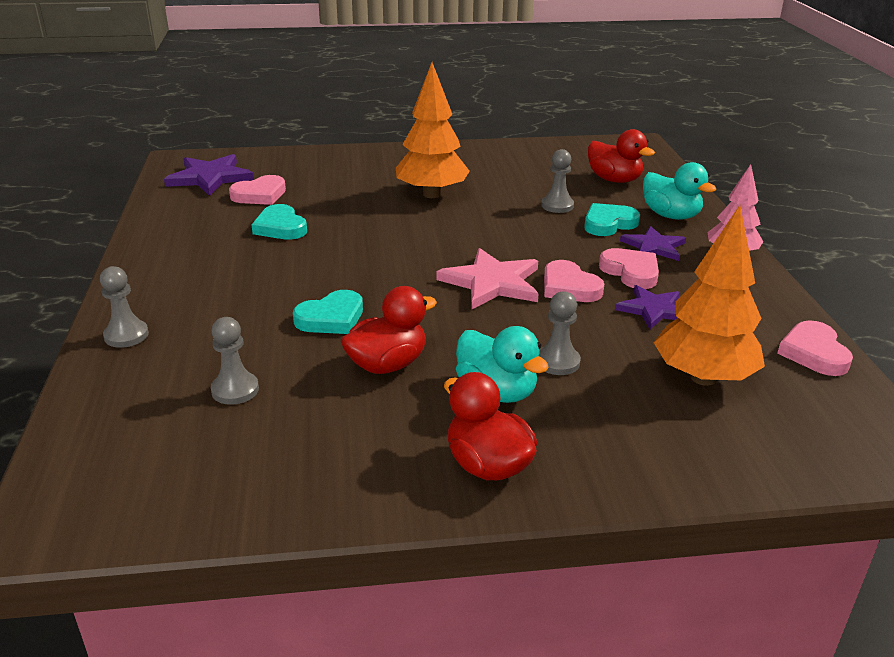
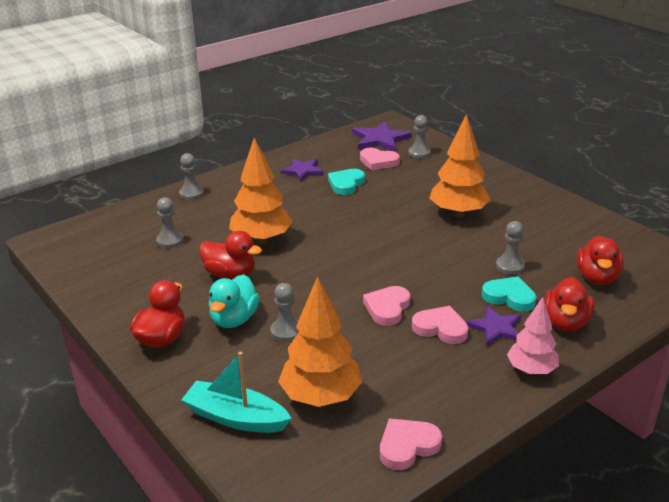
camera: 60 degrees right, 0 degrees up
turquoise heart [293,290,363,334] -> orange tree [229,137,293,244]
pink star [436,248,539,309] -> none
pink heart [599,248,659,289] -> pink heart turned 90 degrees counterclockwise [412,306,468,344]
purple star [615,285,680,329] -> purple star moved to [281,159,324,181]
turquoise duck [643,162,716,220] -> red duck [544,277,594,331]
none -> turquoise boat [181,352,292,433]
none -> grey pawn [408,115,431,158]

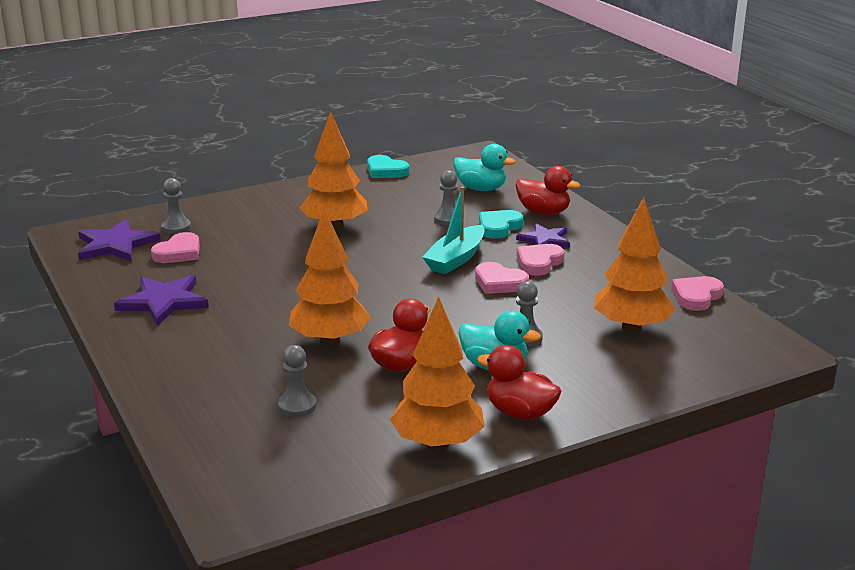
camera: 80 degrees left, 5 degrees down
grey pawn [179,153,204,200] -> none
turquoise boat [181,352,292,433] -> turquoise boat moved to [422,187,485,274]
purple star [281,159,324,181] -> purple star [114,275,209,326], size x1.51
turquoise heart [328,169,365,195] -> turquoise heart moved to [367,155,409,178]
pink heart [380,418,442,470] -> pink heart turned 60 degrees clockwise [672,276,724,311]
pink tree [507,297,559,374] -> none
red duck [577,236,624,285] -> turquoise duck [454,144,516,191]
none -> orange tree [390,297,485,451]

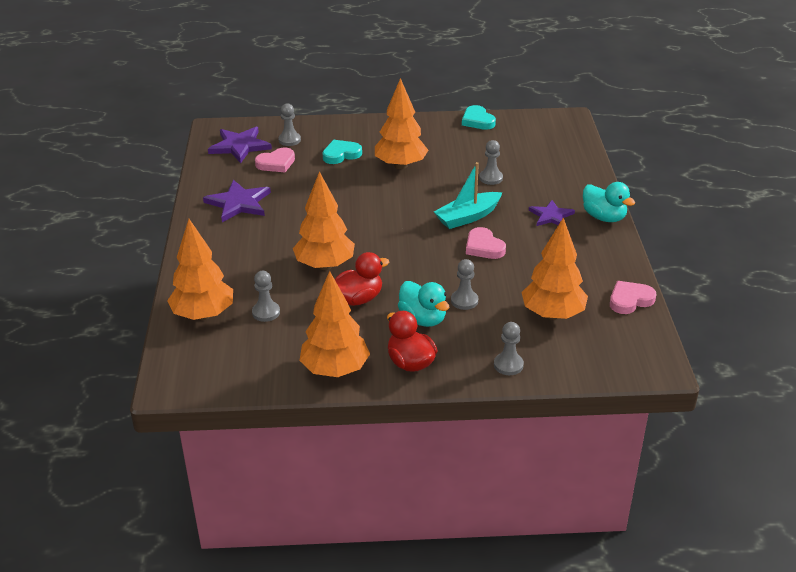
camera: 25 degrees right, 10 degrees up
turquoise duck [454,144,516,191] -> turquoise duck moved to [583,182,635,222]
turquoise heart [479,210,523,239] -> turquoise heart moved to [323,140,362,164]
red duck [516,166,581,215] -> none
pink heart [517,244,564,276] -> none
none -> orange tree [167,219,233,320]
none -> grey pawn [494,322,524,375]

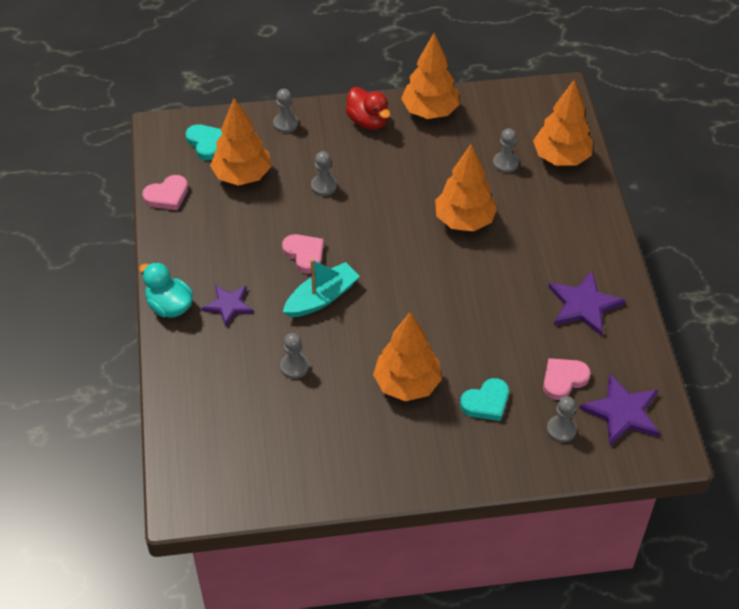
camera: 175 degrees right, 15 degrees up
red duck [335,252,389,306] -> none
turquoise duck [398,281,449,327] -> none
turquoise heart [462,105,496,130] -> turquoise heart moved to [185,124,223,160]

